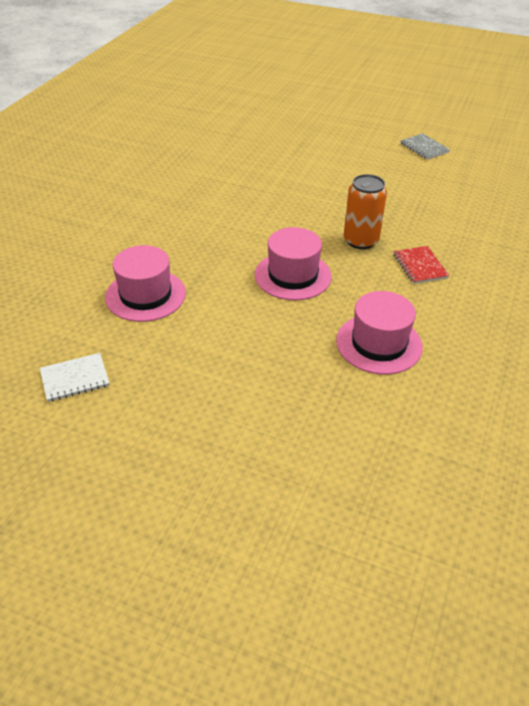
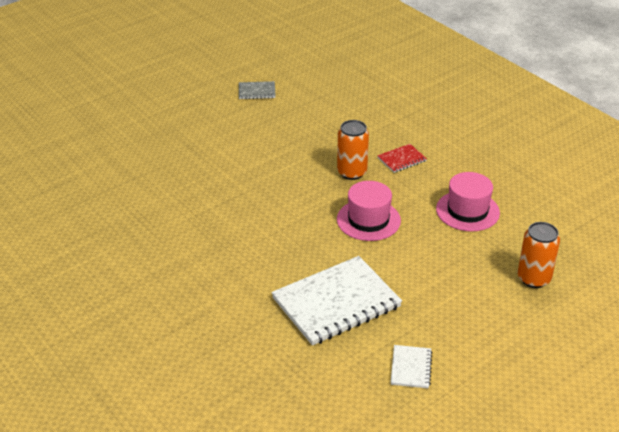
camera: 60 degrees left, 5 degrees down
pink hat [105,245,186,322] -> white notebook [271,256,402,346]
red notebook [394,246,450,284] -> red notebook turned 45 degrees counterclockwise [377,144,427,173]
none -> orange can [518,222,560,288]

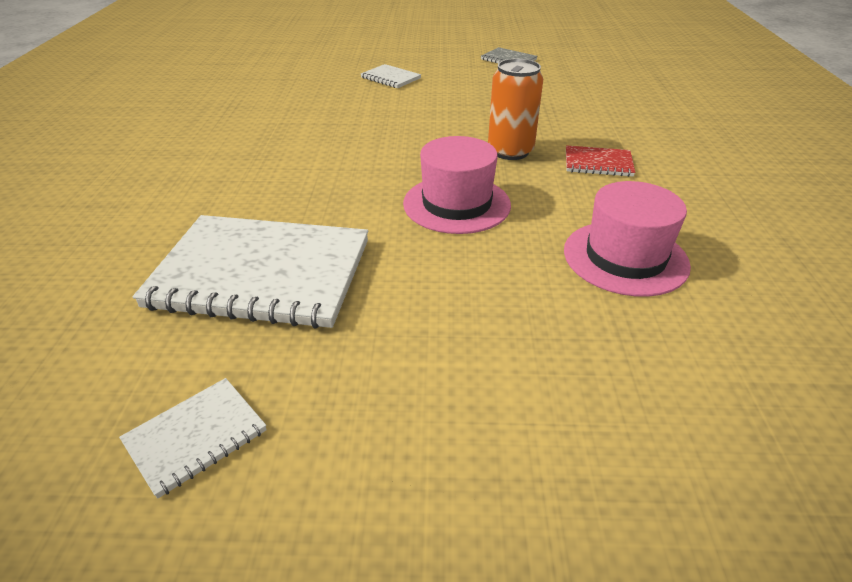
camera: 40 degrees right, 0 degrees up
orange can [518,222,560,288] -> none
none -> white notebook [361,64,421,88]

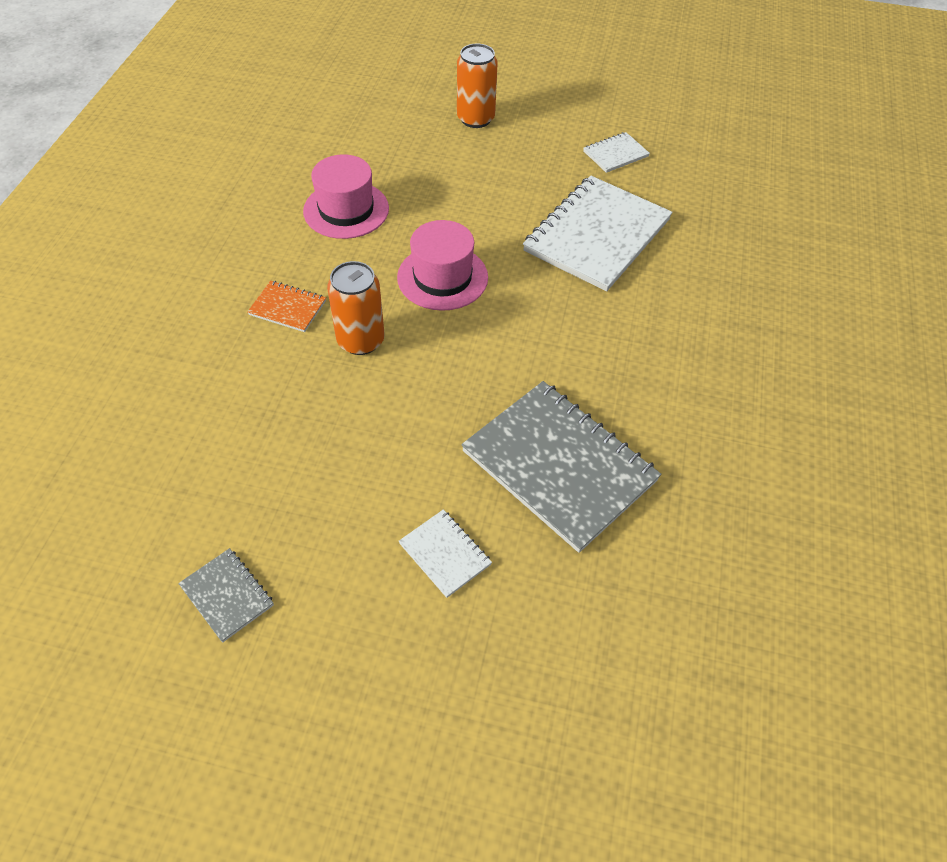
camera: 170 degrees left, 15 degrees up
white notebook [133,215,368,329] -> white notebook turned 75 degrees counterclockwise [523,176,673,292]
red notebook [566,145,635,177] -> orange notebook [247,281,326,332]
none -> orange can [457,43,498,128]
none -> grey notebook [461,381,662,553]

